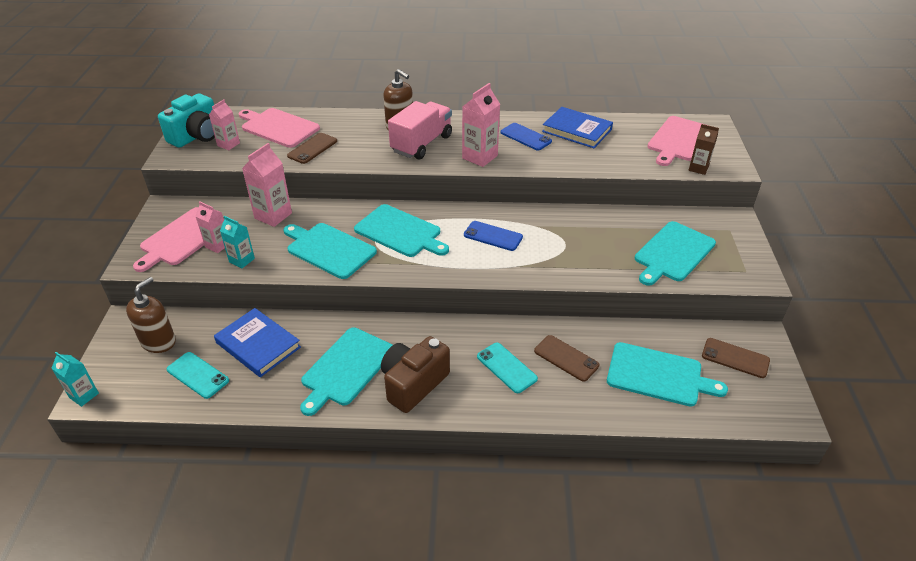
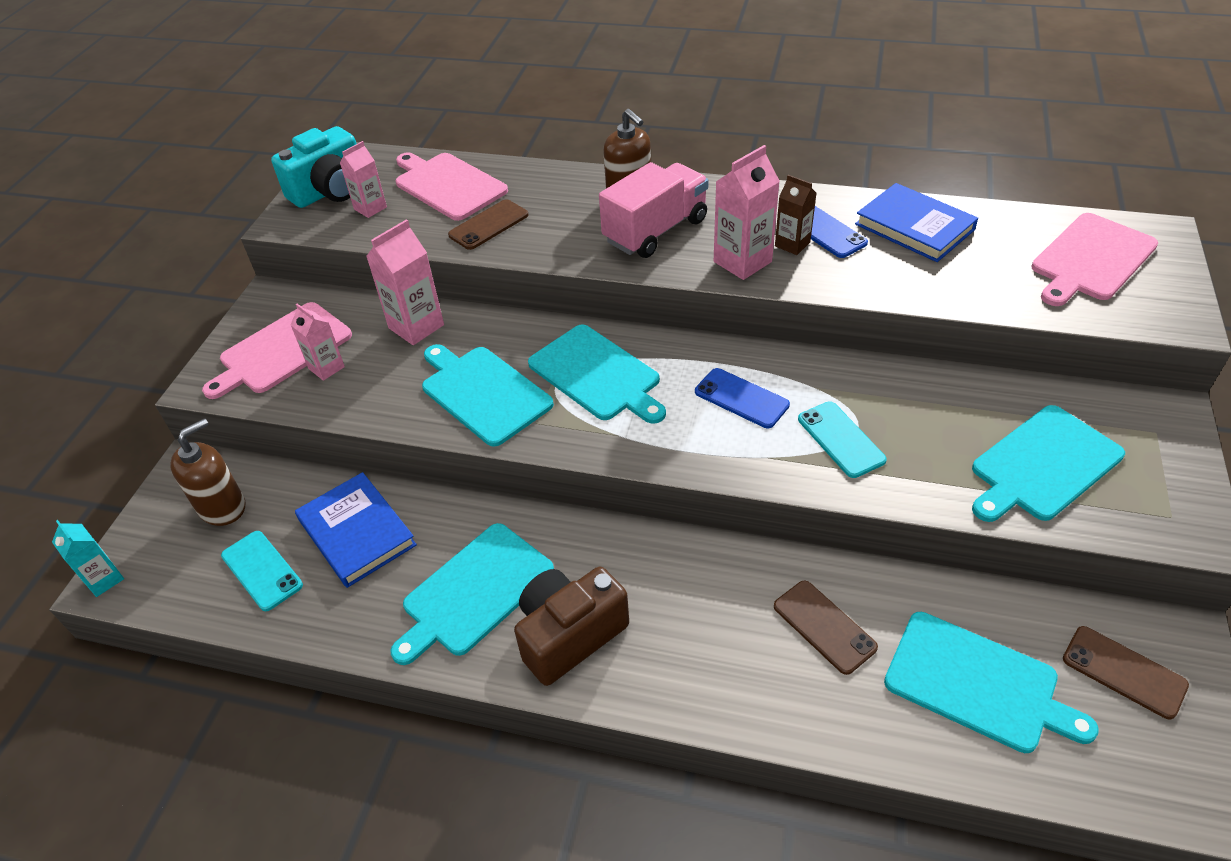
camera: 15 degrees right, 5 degrees up
turquoise carton [220,216,255,268] -> none
turquoise phone [477,343,538,393] -> turquoise phone moved to [798,401,887,478]
brown carton [689,124,719,175] -> brown carton moved to [775,175,817,255]

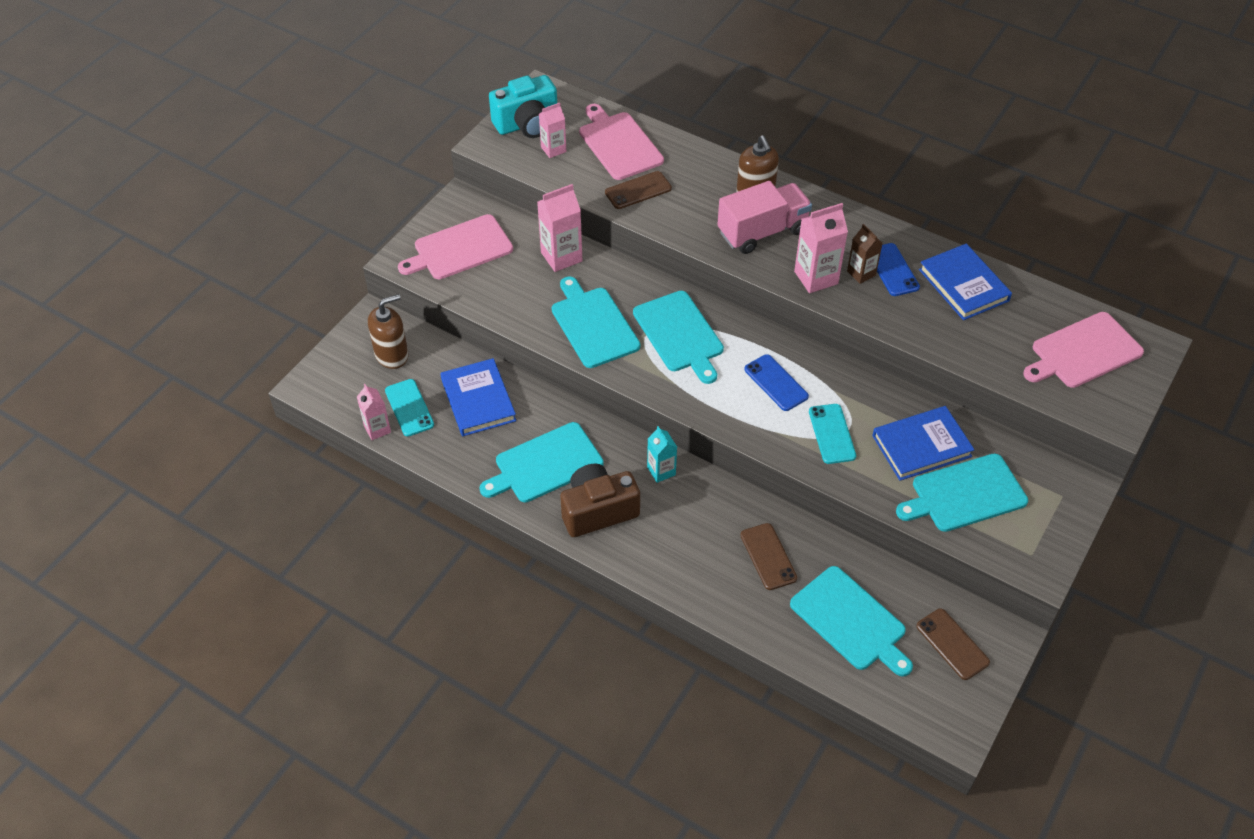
camera: 15 degrees right, 5 degrees up
turquoise carton [52,520,124,597] -> turquoise carton moved to [647,426,677,483]
pink carton [291,304,345,381] -> pink carton moved to [357,384,391,440]
none -> blue book [872,406,975,481]

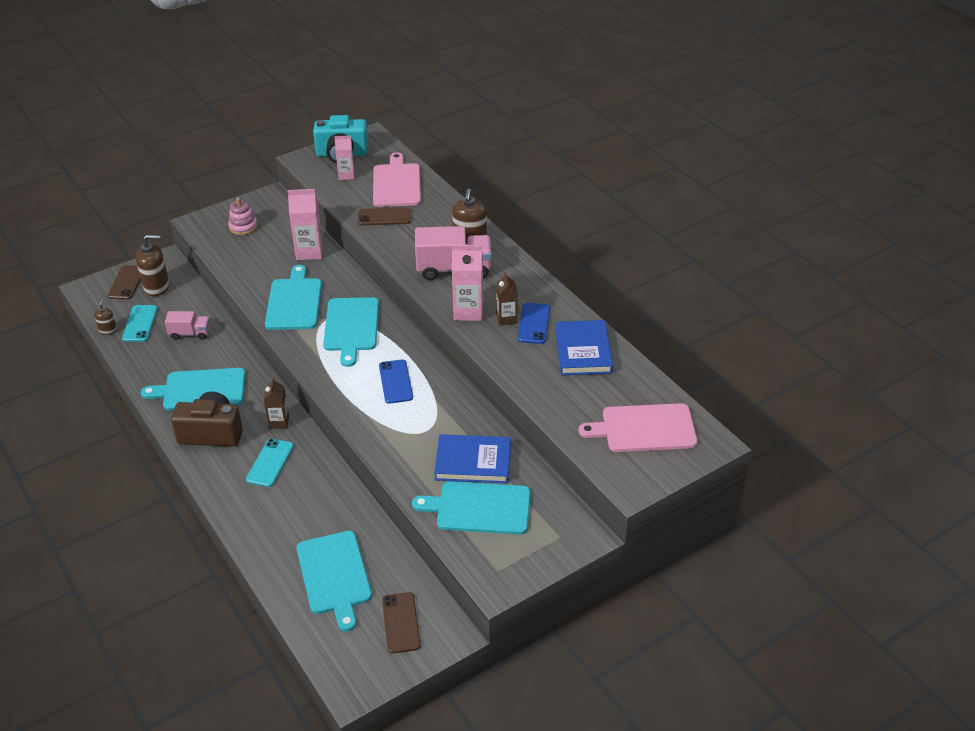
camera: 25 degrees right, 10 degrees down
pink carton [357,384,391,440] -> brown soap dispenser [94,298,117,335]
pink cutting board [398,214,513,279] -> pink stacking toy [228,198,258,235]
blue book [441,358,516,436] -> pink truck [165,311,210,340]
turquoise carton [647,426,677,483] -> brown carton [264,378,289,429]
brown phone [740,523,797,590] -> brown phone moved to [108,265,141,300]
turquoise phone [809,404,856,464] -> turquoise phone moved to [246,438,294,487]

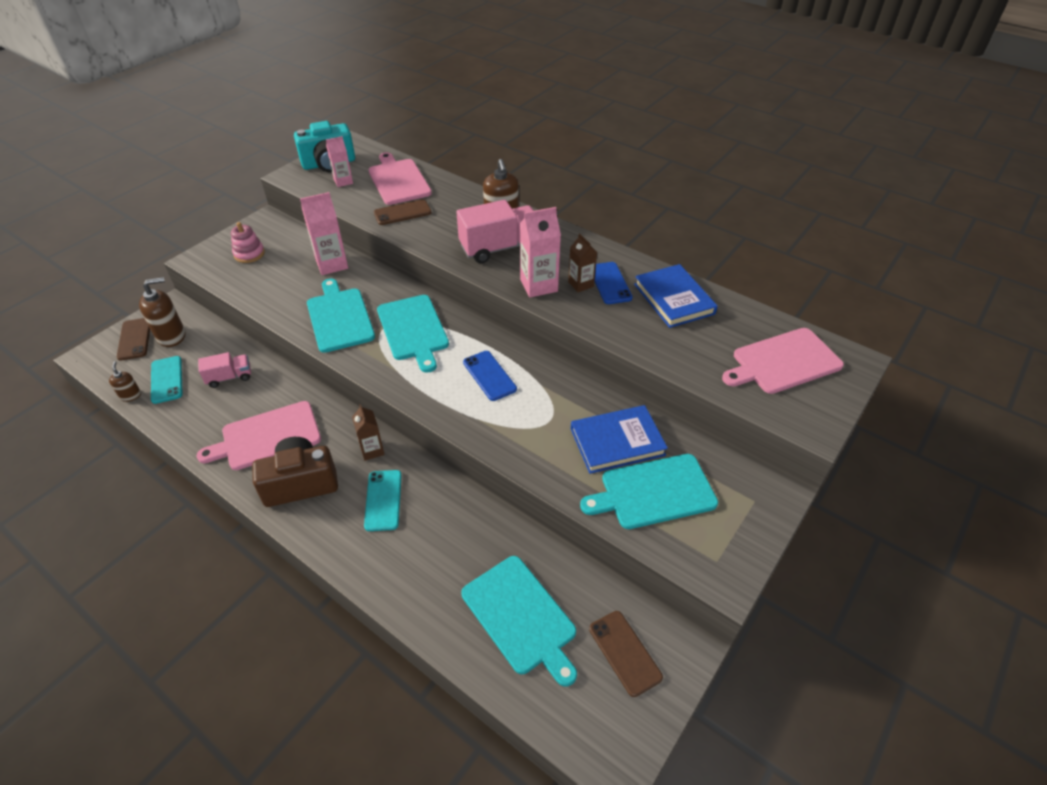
camera: 20 degrees left, 5 degrees up
turquoise cutting board [141,368,246,410] -> pink cutting board [197,401,321,470]

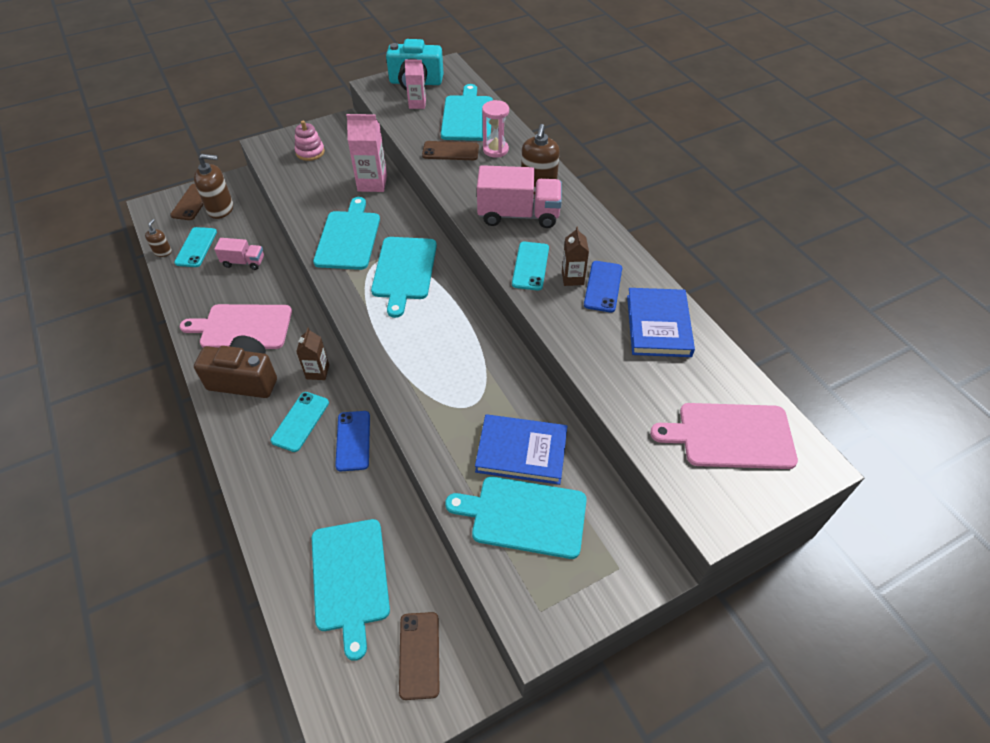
camera: 25 degrees right, 5 degrees up
pink cutting board [368,152,432,205] -> turquoise cutting board [441,84,493,141]
blue phone [463,351,517,401] -> blue phone moved to [335,411,370,471]
pink carton [520,207,561,297] -> turquoise phone [512,242,549,290]
none -> pink hourglass [482,100,509,158]

